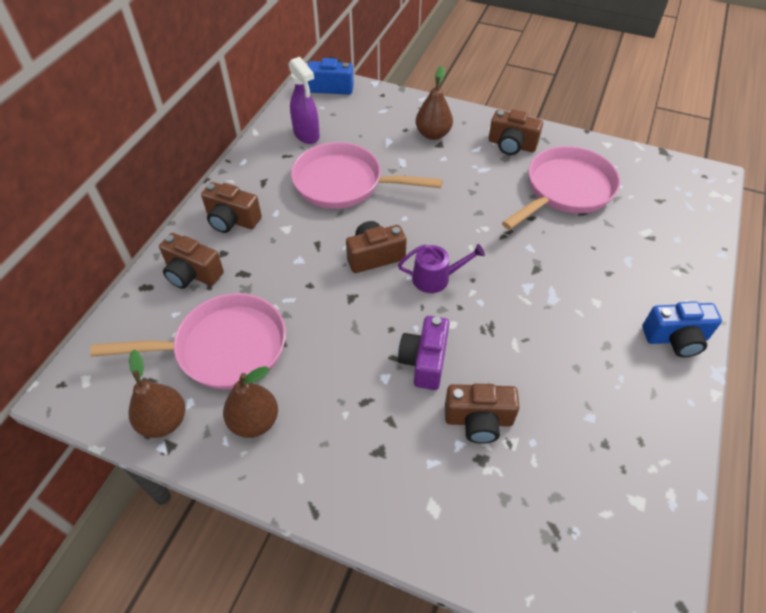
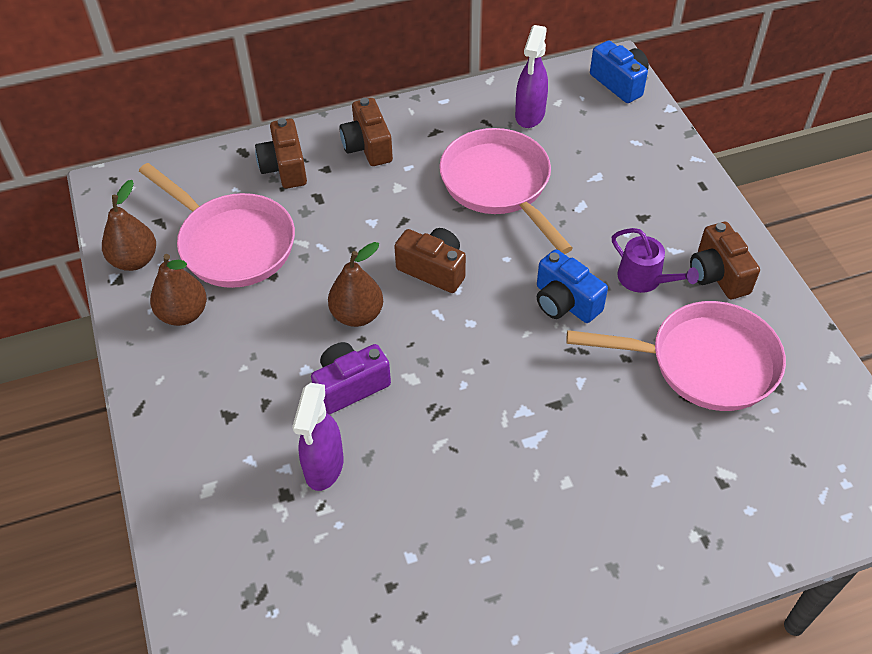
camera: 50 degrees right, 0 degrees up
purple watering can [398,244,485,293] -> purple watering can moved to [612,228,699,293]
brown pear [416,66,453,140] -> brown pear moved to [328,242,383,327]
brown camera [445,384,520,444] -> purple spray bottle [292,383,344,491]
blue camera [642,301,722,357] -> blue camera moved to [537,249,608,323]

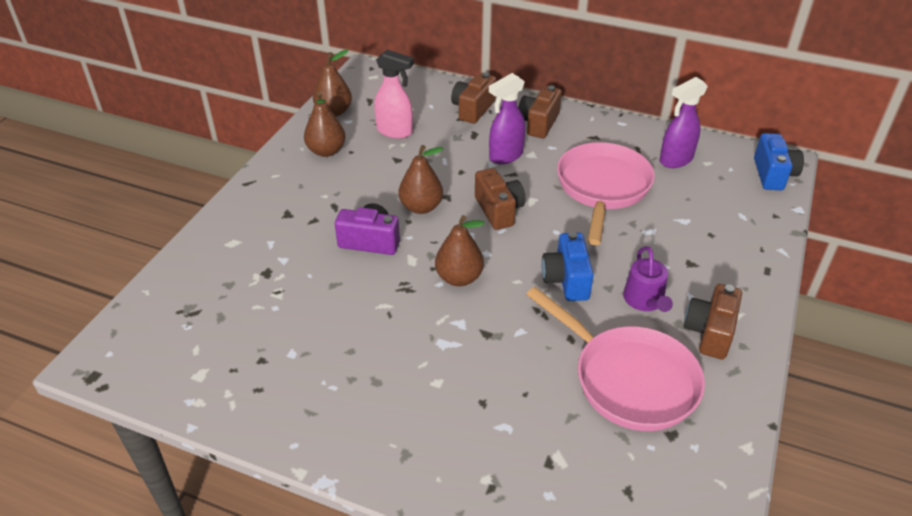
camera: 40 degrees right, 10 degrees down
pink pan [139,163,295,288] -> pink spray bottle [374,50,414,138]
purple spray bottle [292,383,344,491] -> purple spray bottle moved to [489,73,525,164]
none -> brown pear [435,215,484,286]

